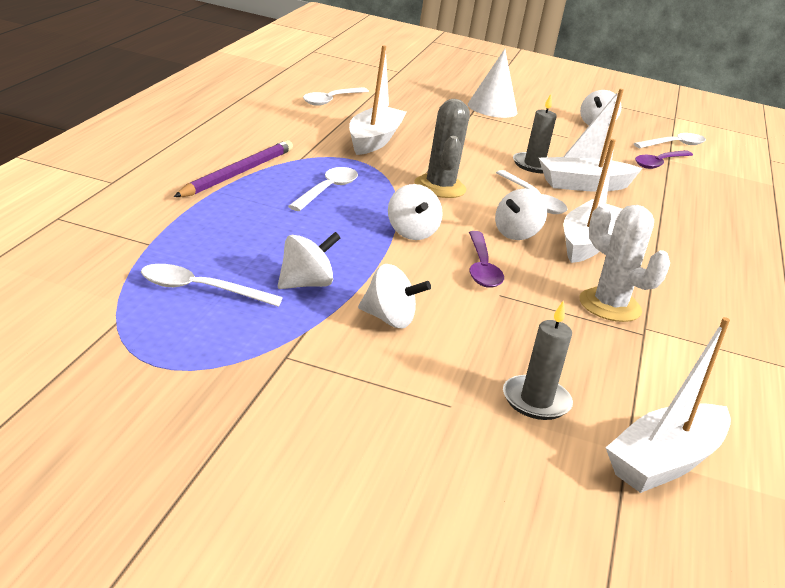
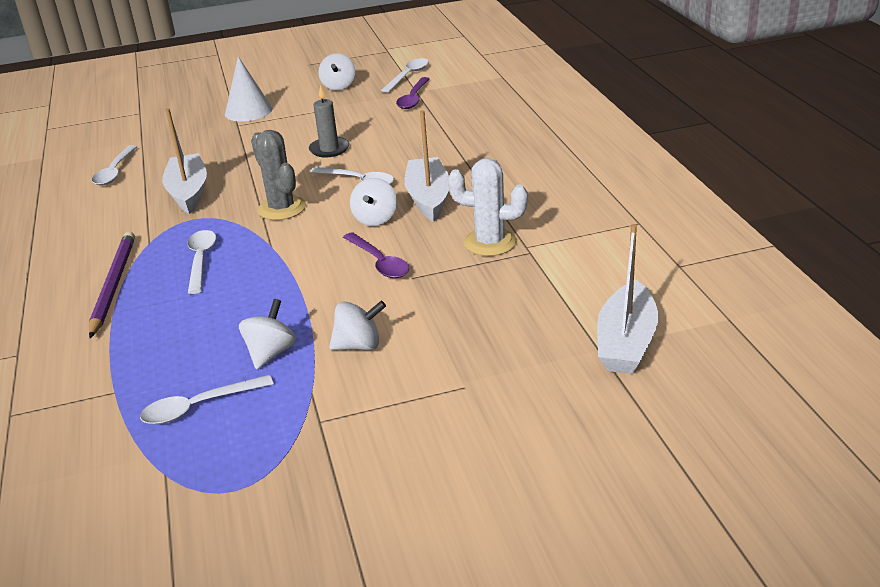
camera: 25 degrees left, 5 degrees up
white spinning top [388,184,443,240] -> none
grey candle [503,300,573,420] -> none
white boat [539,89,643,192] -> none

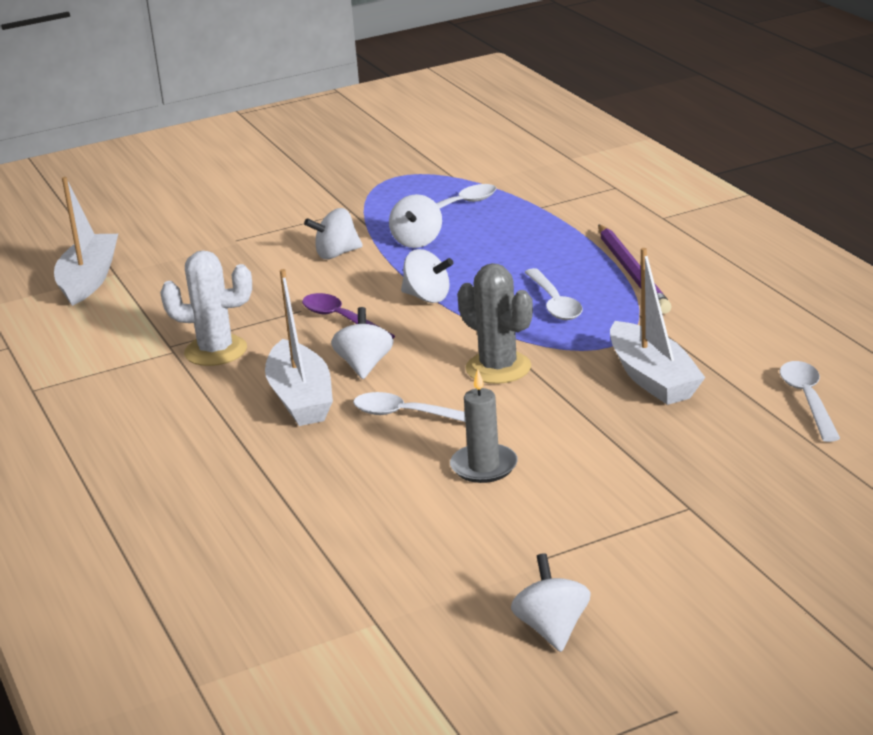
camera: 170 degrees right, 5 degrees down
white cone [225,56,273,122] -> none
white spoon [381,58,429,93] -> none
purple spoon [396,77,430,109] -> none
none -> white spinning top [401,249,453,303]

